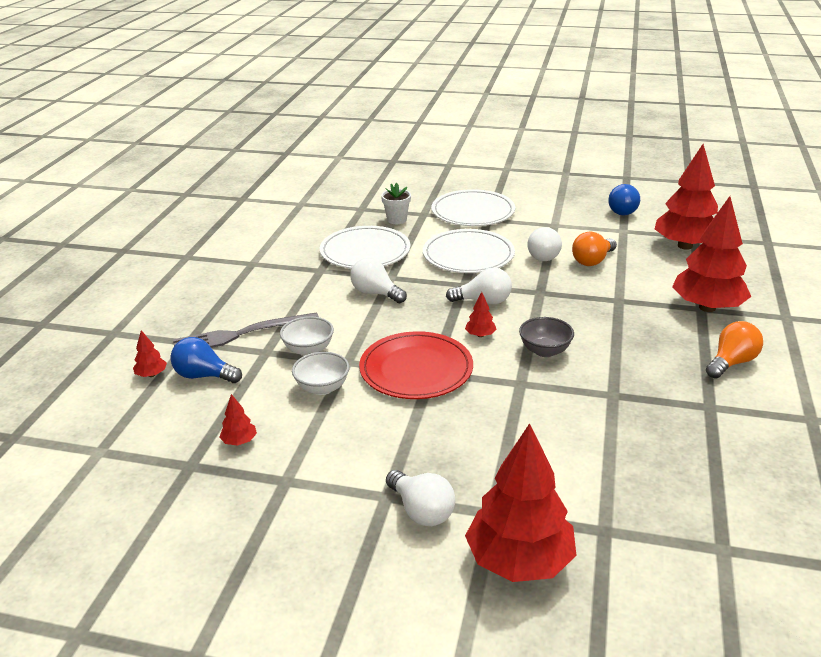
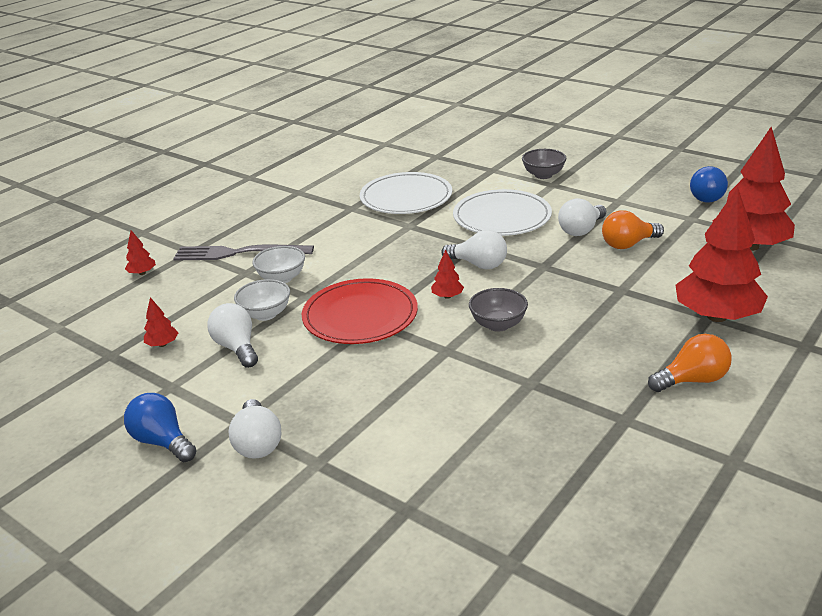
camera: 25 degrees right, 0 degrees up
blue light bulb [170,337,242,383] -> blue light bulb moved to [124,393,196,462]
white light bulb [350,258,407,303] -> white light bulb moved to [207,303,258,368]
white flower pot [381,183,411,224] -> none
white plate [431,189,515,226] -> grey bowl [522,149,567,179]
red tree [465,423,576,582] -> none

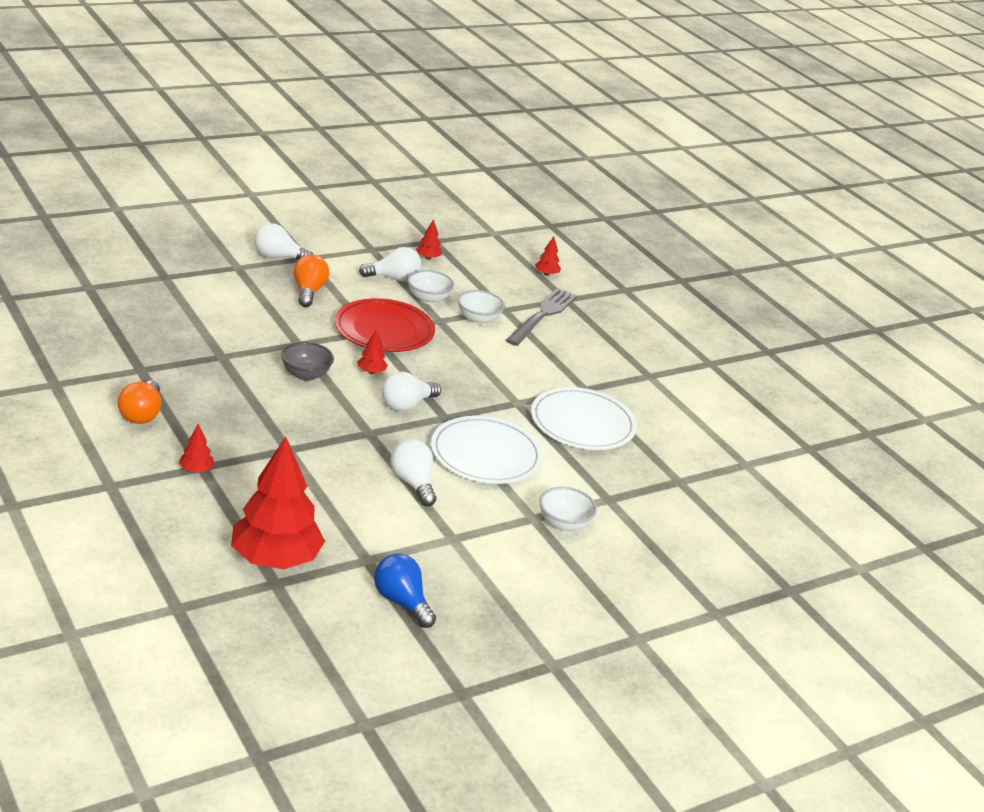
camera: 105 degrees right, 0 degrees up
blue light bulb [124,393,196,462] -> none
grey bowl [522,149,567,179] -> white bowl [539,487,597,532]
orange light bulb [602,210,664,249] -> orange light bulb moved to [294,254,329,307]
red tree [676,187,768,322] -> red tree [179,424,215,473], size x0.40

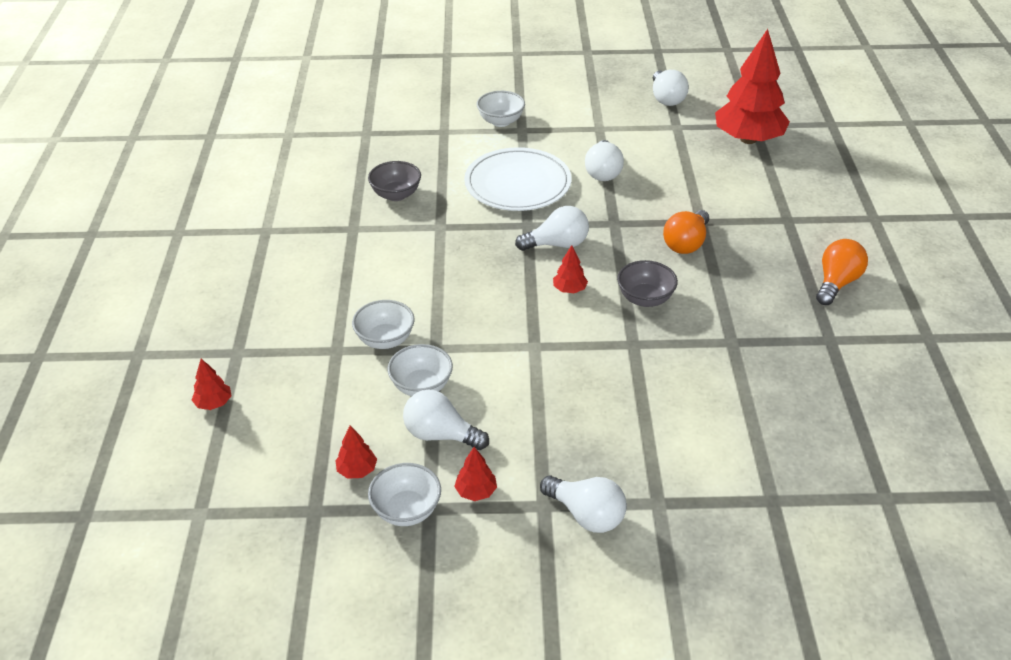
camera: 145 degrees left, 10 degrees up
red tree [179,424,215,473] -> red tree moved to [454,447,497,501]
orange light bulb [294,254,329,307] -> orange light bulb moved to [663,210,709,254]
red plate [335,298,435,352] -> none
blue light bulb [374,553,436,628] -> white light bulb [653,70,689,106]
grey fork [506,288,577,346] -> none
white plate [531,387,637,450] -> grey bowl [368,161,421,201]
none -> white bowl [368,463,441,526]

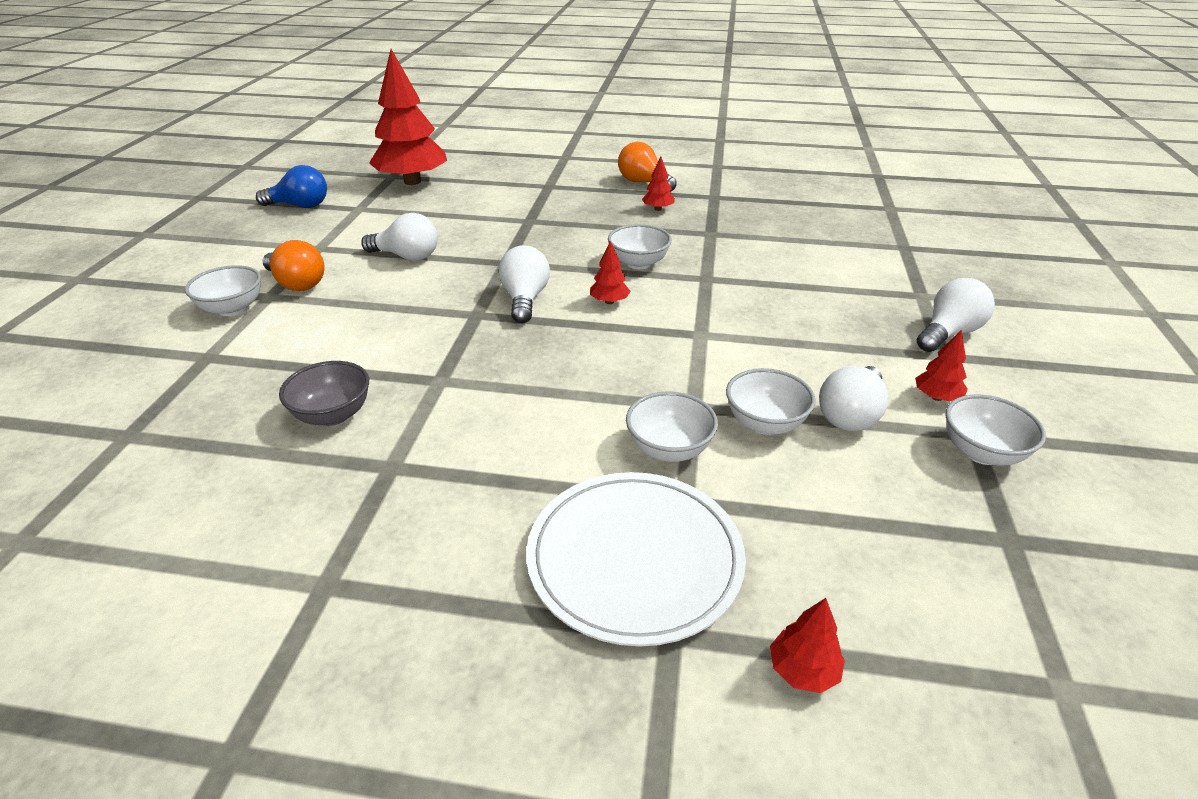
camera: 80 degrees left, 5 degrees down
red tree [335,426,377,479] -> red tree moved to [642,157,675,211]
white plate [464,147,572,211] -> white plate moved to [526,472,746,646]
grey bowl [617,260,678,307] -> white bowl [608,224,672,269]
white light bulb [653,70,689,106] -> blue light bulb [256,165,327,208]
orange light bulb [663,210,709,254] -> orange light bulb moved to [262,240,325,291]

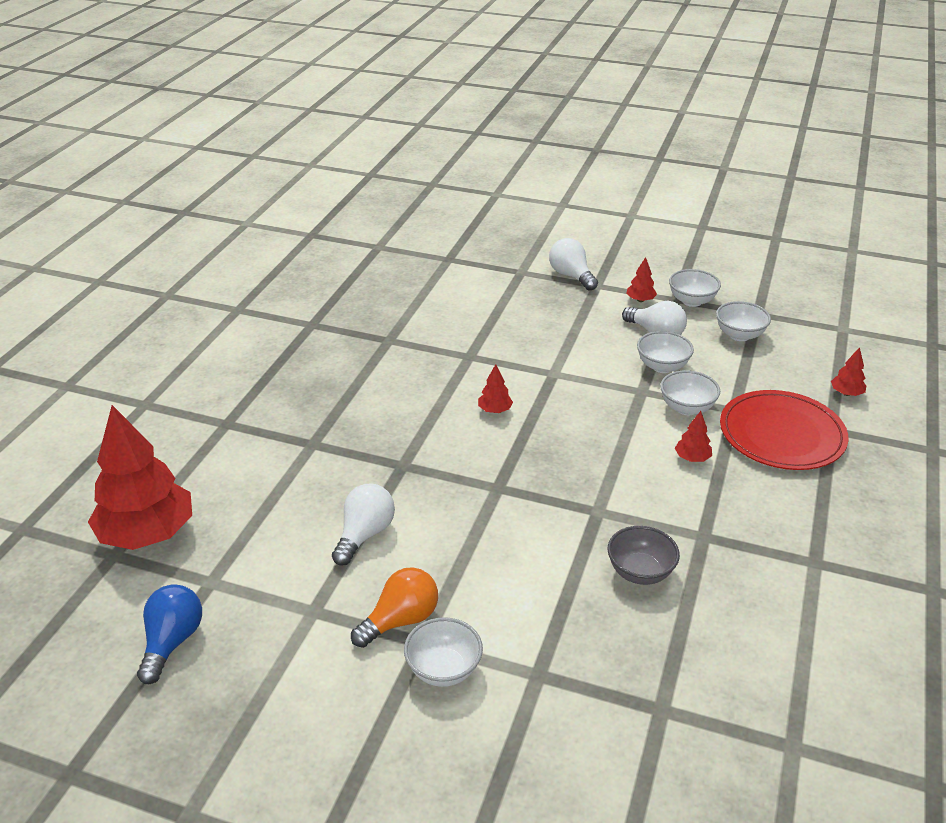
camera: 80 degrees left, 0 degrees up
white light bulb [499,245,550,323] -> none
white plate [526,472,746,646] -> red plate [720,390,849,470]
white bowl [608,224,672,269] -> white bowl moved to [716,301,771,341]
orange light bulb [618,142,677,192] -> none
red tree [642,157,675,211] -> red tree moved to [675,411,712,462]

